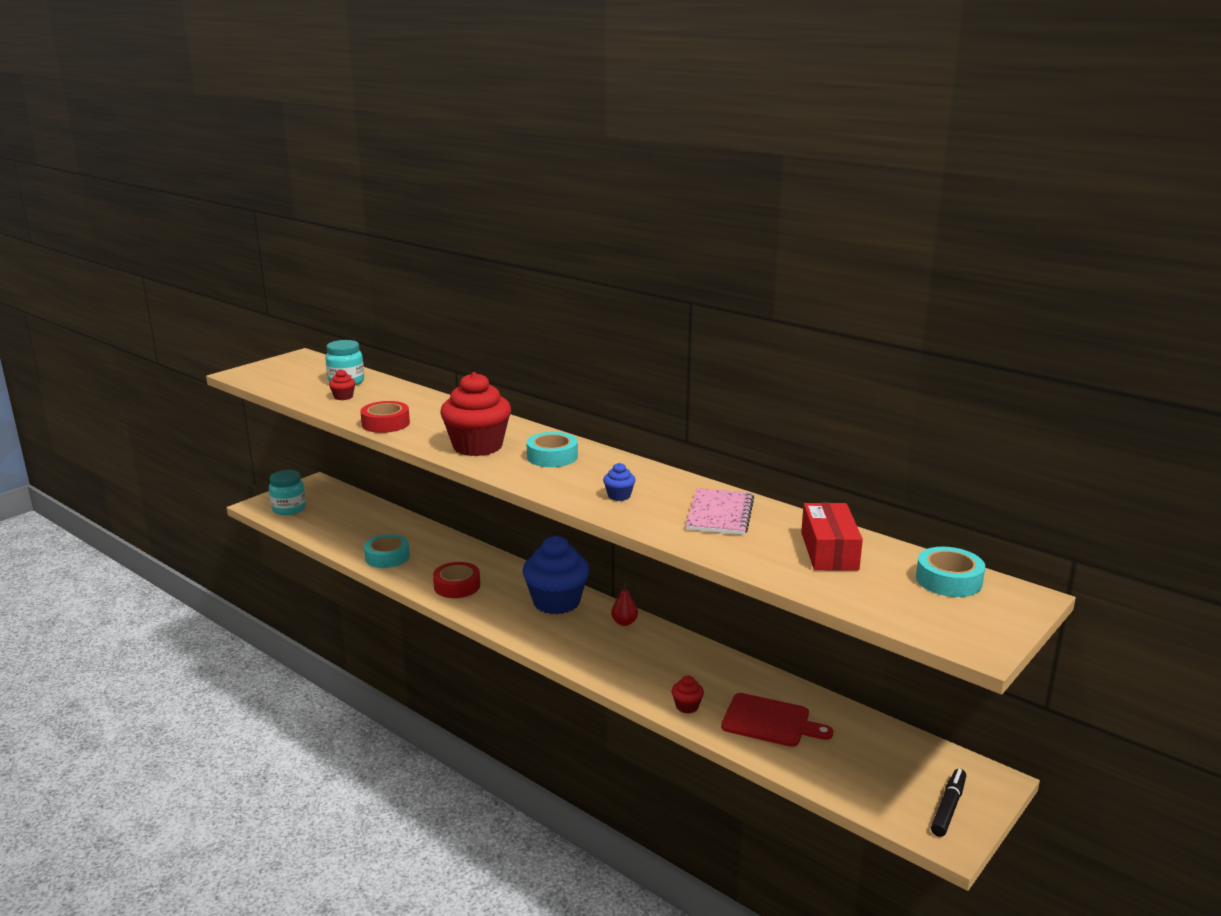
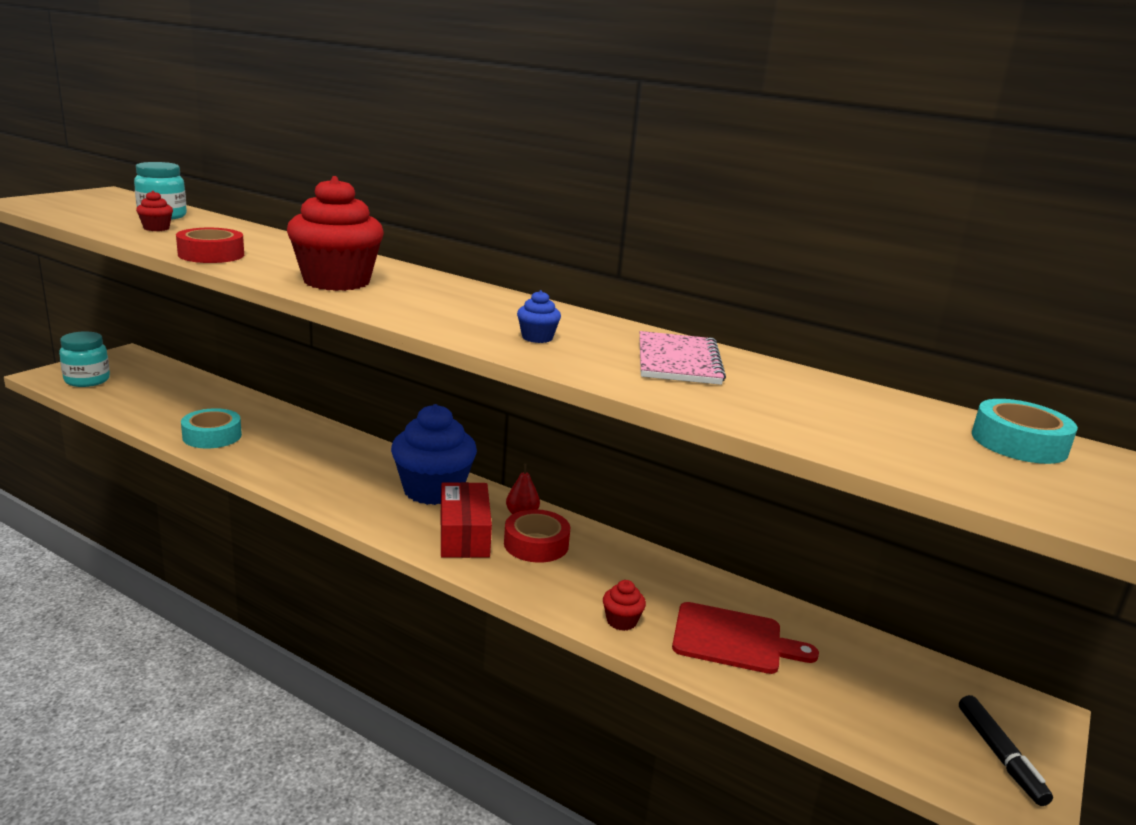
camera: 10 degrees left, 0 degrees up
red tape [433,562,480,598] -> red tape moved to [504,509,570,563]
turquoise tape [526,432,578,467] -> none
red box [801,503,863,571] -> red box moved to [441,482,492,558]
black marker [931,769,966,837] -> black marker turned 150 degrees clockwise [959,695,1053,806]

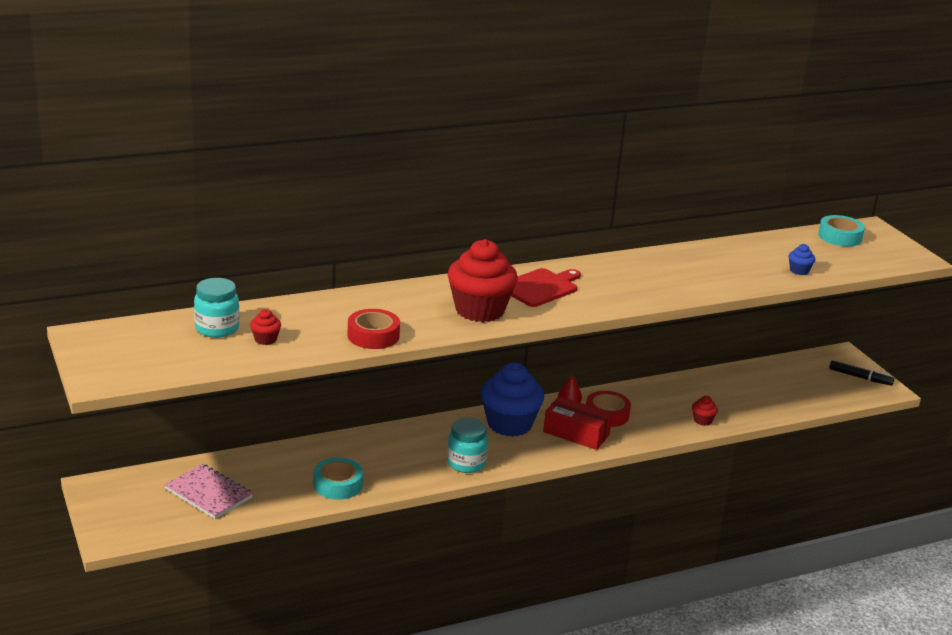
camera: 55 degrees left, 5 degrees up
turquoise jar [59,331,110,387] -> turquoise jar moved to [447,418,488,473]
blue cupcake [517,290,561,343] -> blue cupcake moved to [789,244,815,275]
pink notebook [640,331,726,385] -> pink notebook moved to [164,464,253,519]
red cutting board [672,602,819,674] -> red cutting board moved to [511,268,581,307]

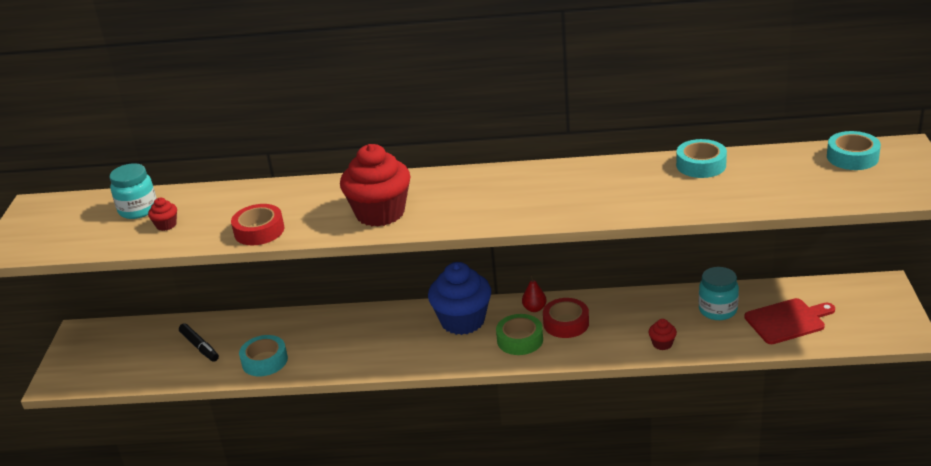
camera: 30 degrees right, 5 degrees up
pink notebook [164,464,253,519] -> none
turquoise jar [447,418,488,473] -> turquoise jar moved to [698,267,739,320]
red cutting board [511,268,581,307] -> red cutting board moved to [744,298,835,344]
red box [543,396,612,450] -> green tape [496,314,543,355]
blue cupcake [789,244,815,275] -> none
black marker [829,360,894,386] -> black marker moved to [179,323,219,362]
none -> turquoise tape [676,139,727,178]

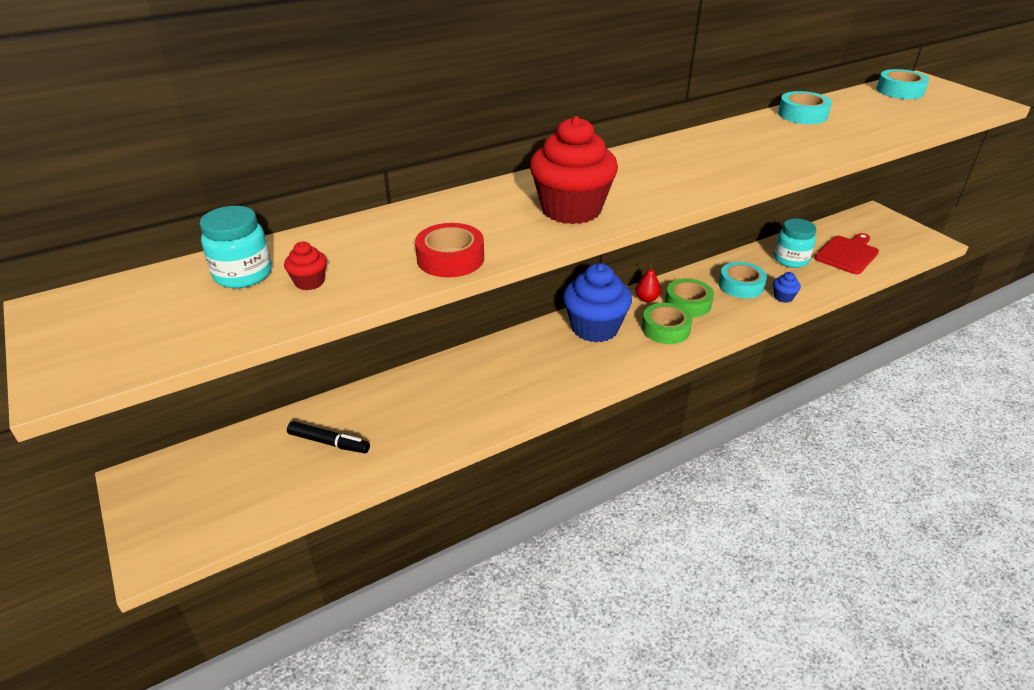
camera: 35 degrees left, 5 degrees up
turquoise tape [239,335,288,376] -> turquoise tape moved to [719,262,767,298]
red tape [543,298,589,338] -> green tape [665,278,714,317]
red cupcake [649,319,677,350] -> blue cupcake [773,272,801,303]

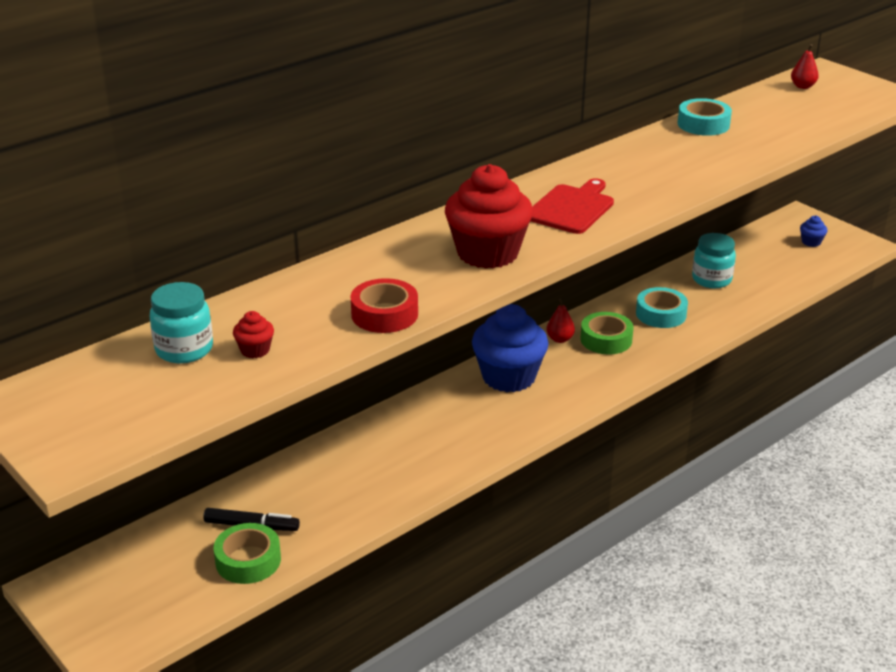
camera: 10 degrees left, 5 degrees down
green tape [642,303,692,344] -> green tape moved to [214,523,281,584]
blue cupcake [773,272,801,303] -> blue cupcake moved to [800,216,827,247]
red cutting board [814,233,879,274] -> red cutting board moved to [530,178,614,234]
turquoise tape [876,69,929,99] -> red pear [791,44,819,89]

